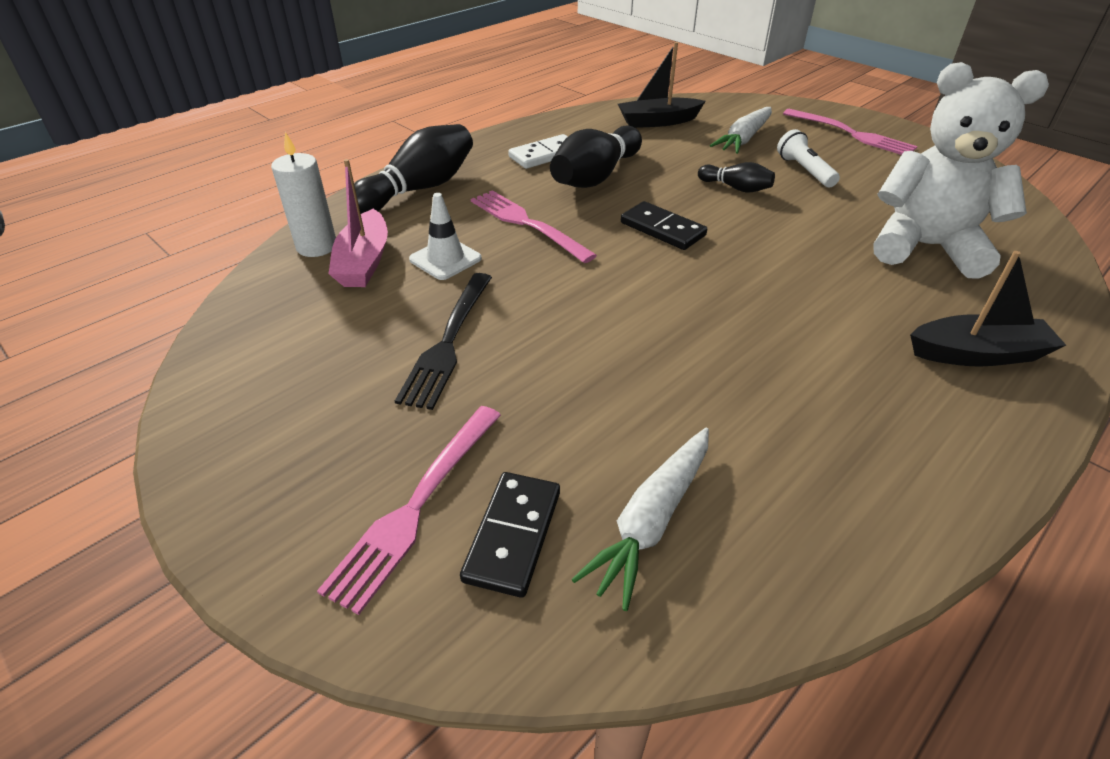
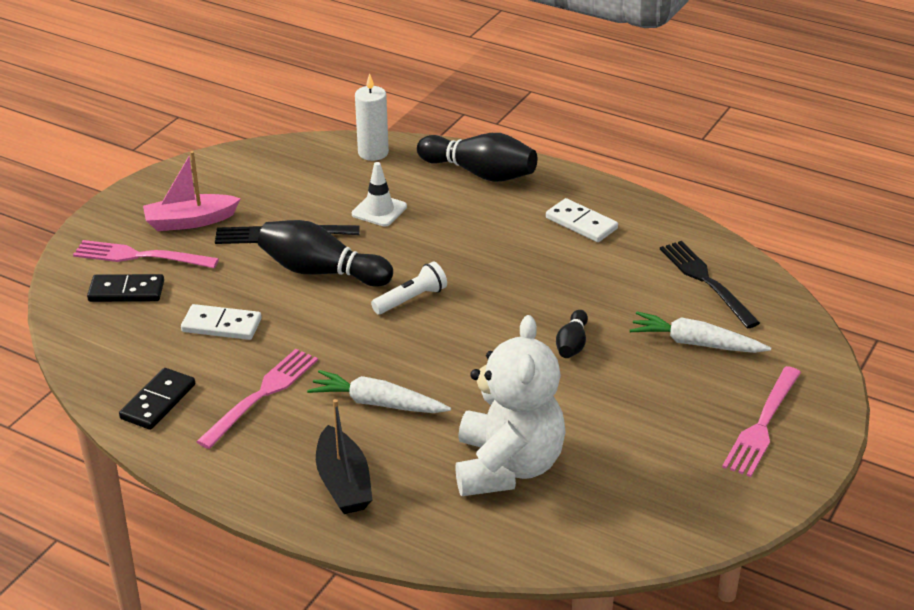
camera: 75 degrees right, 5 degrees down
pink boat [328,159,388,287] -> pink boat moved to [143,151,241,231]
pink fork [471,190,597,263] -> pink fork moved to [196,349,318,449]
black bowling pin [550,126,642,188] -> black bowling pin moved to [258,220,393,287]
white carrot [572,428,709,611] -> white carrot moved to [307,370,451,413]
black boat [618,42,705,128] -> black fork [660,241,760,328]
black domino [621,201,707,250] -> black domino moved to [119,368,195,430]
white flashlight [777,129,840,188] -> white flashlight moved to [371,262,447,314]
none -> white domino [181,304,262,340]

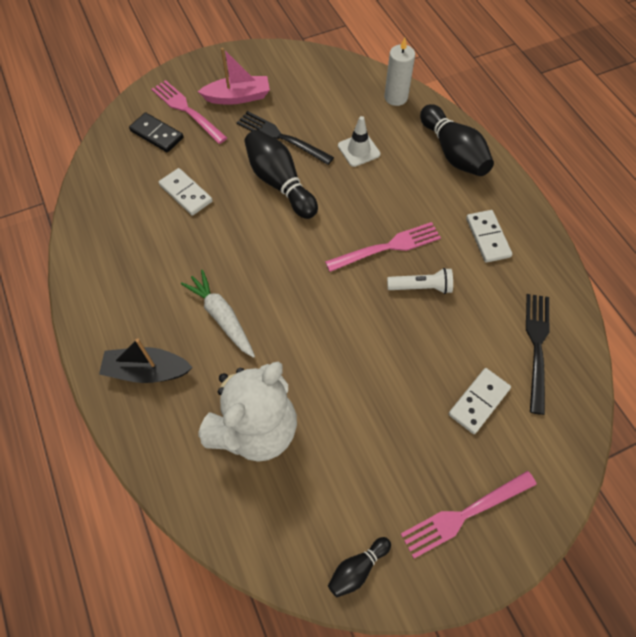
camera: 35 degrees right, 25 degrees up
black domino [119,368,195,430] -> none
pink boat [143,151,241,231] -> pink boat turned 150 degrees clockwise [198,48,270,105]
pink fork [196,349,318,449] -> pink fork moved to [325,222,441,272]
black boat [316,399,372,514] -> black boat turned 75 degrees clockwise [99,339,193,383]
white flashlight [371,262,447,314] -> white flashlight moved to [387,268,453,294]
black bowling pin [556,310,588,358] -> black bowling pin moved to [328,537,391,597]
white carrot [629,312,771,353] -> white domino [448,368,511,434]

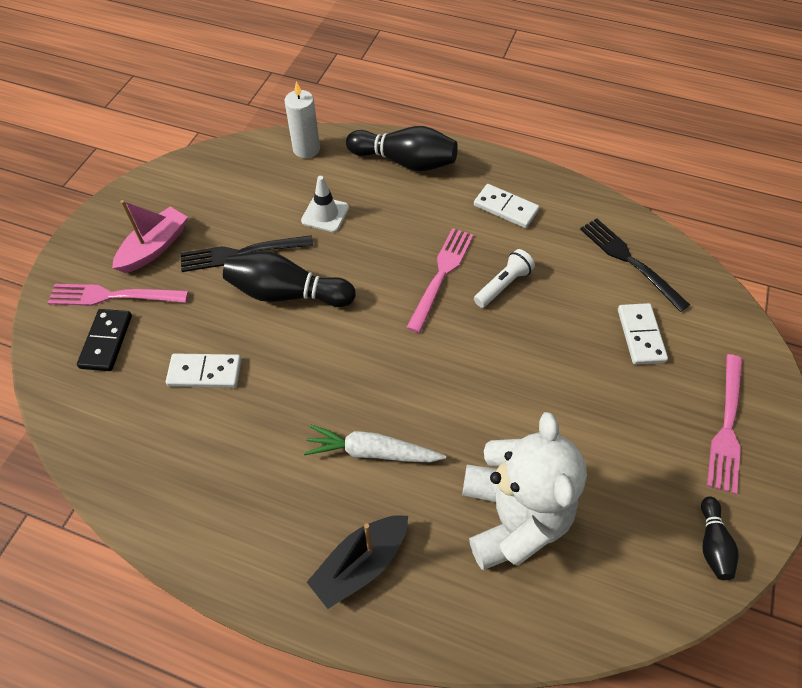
camera: 45 degrees left, 5 degrees down
black domino [129,112,183,152] -> black domino turned 75 degrees counterclockwise [77,309,132,371]

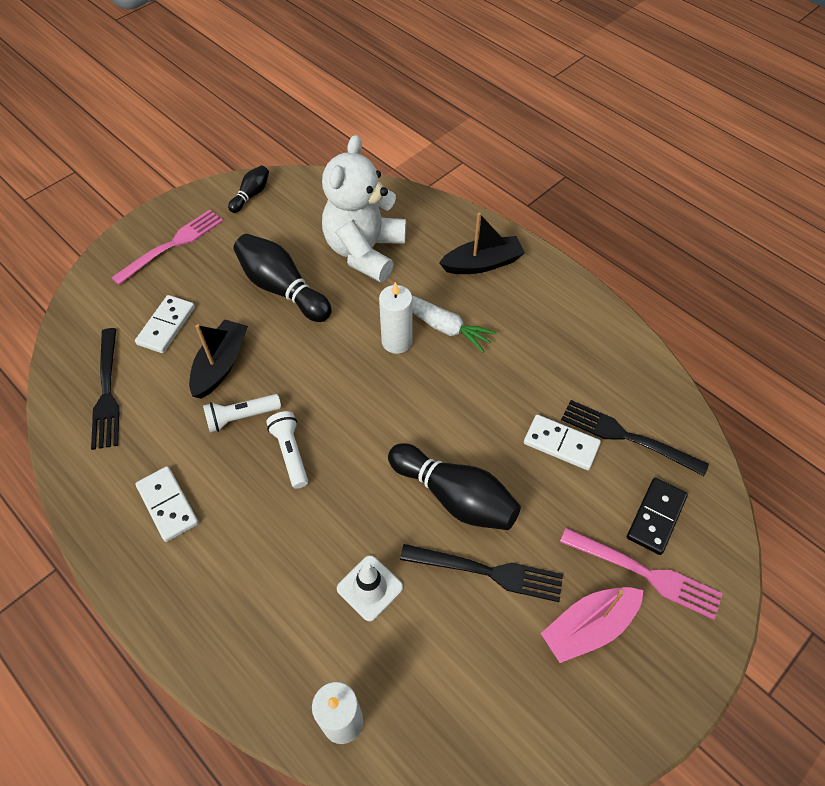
camera: 155 degrees left, 0 degrees up
black bowling pin [346,126,458,171] -> black bowling pin moved to [233,234,332,322]
pink fork [406,228,474,333] -> white flashlight [266,411,308,489]
none -> black boat [189,319,248,399]
none -> white candle [379,282,413,354]
none -> black fork [561,400,709,476]

